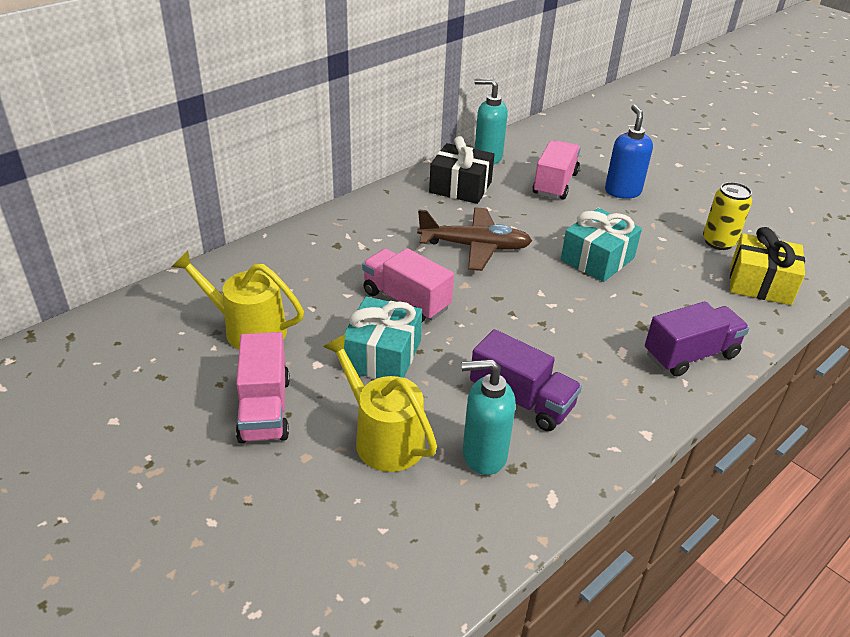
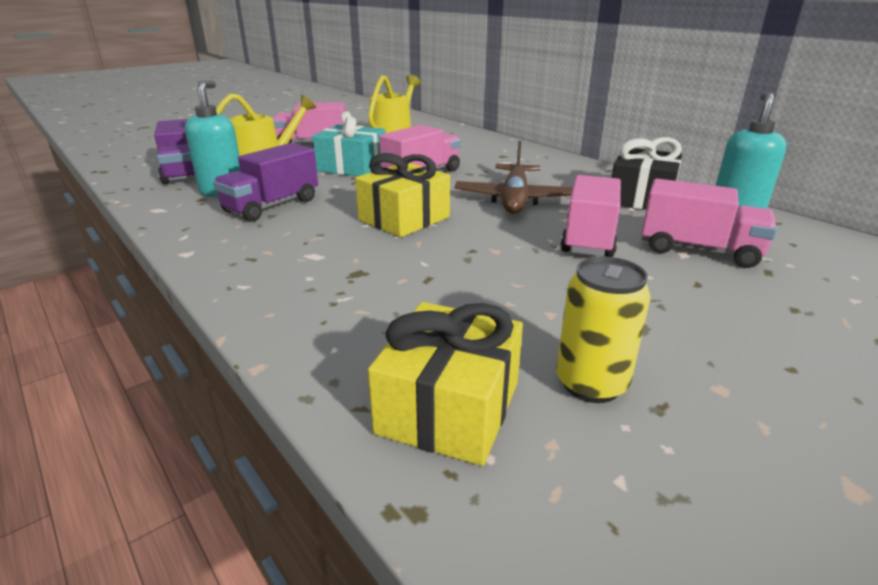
camera: 95 degrees right, 10 degrees down
turquoise gift [561,208,642,282] -> none
blue soap dispenser [605,104,653,199] -> none
purple truck [645,301,749,377] -> purple truck moved to [154,119,196,185]
none -> yellow gift [355,153,450,237]
none -> pink truck [561,175,621,257]

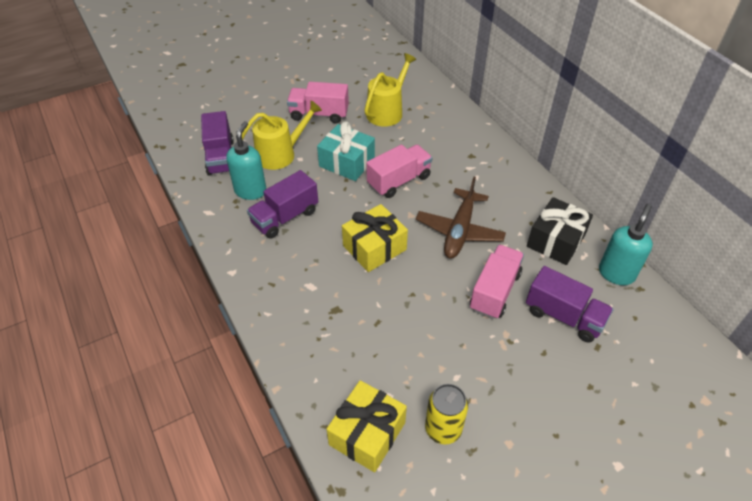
camera: 10 degrees right, 20 degrees up
pink truck [641,179,777,268] -> purple truck [526,266,614,343]

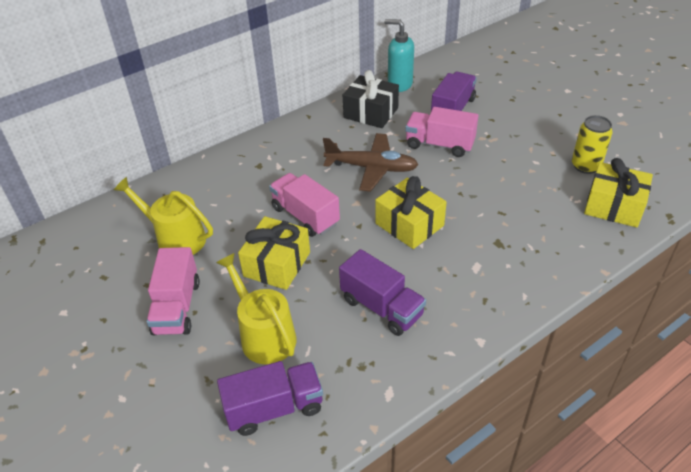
camera: 95 degrees left, 5 degrees down
turquoise soap dispenser [226,121,266,200] -> none
turquoise gift [317,121,375,181] -> yellow gift [238,216,310,290]

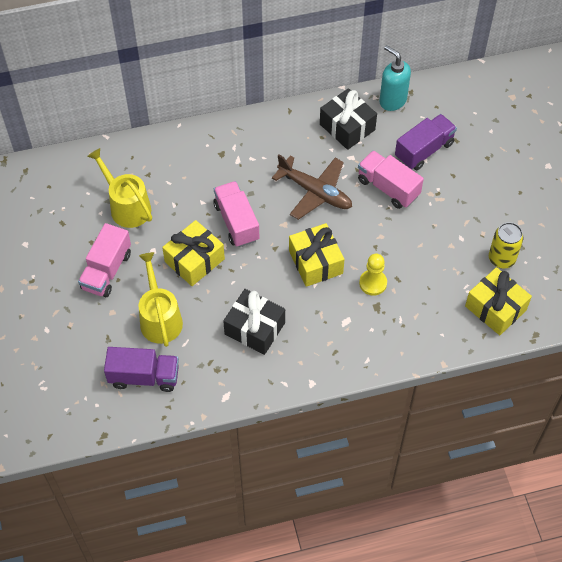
camera: 20 degrees right, 15 degrees up
purple truck [339,249,426,336] -> black gift [223,289,285,355]
none -> yellow pawn [359,254,387,296]

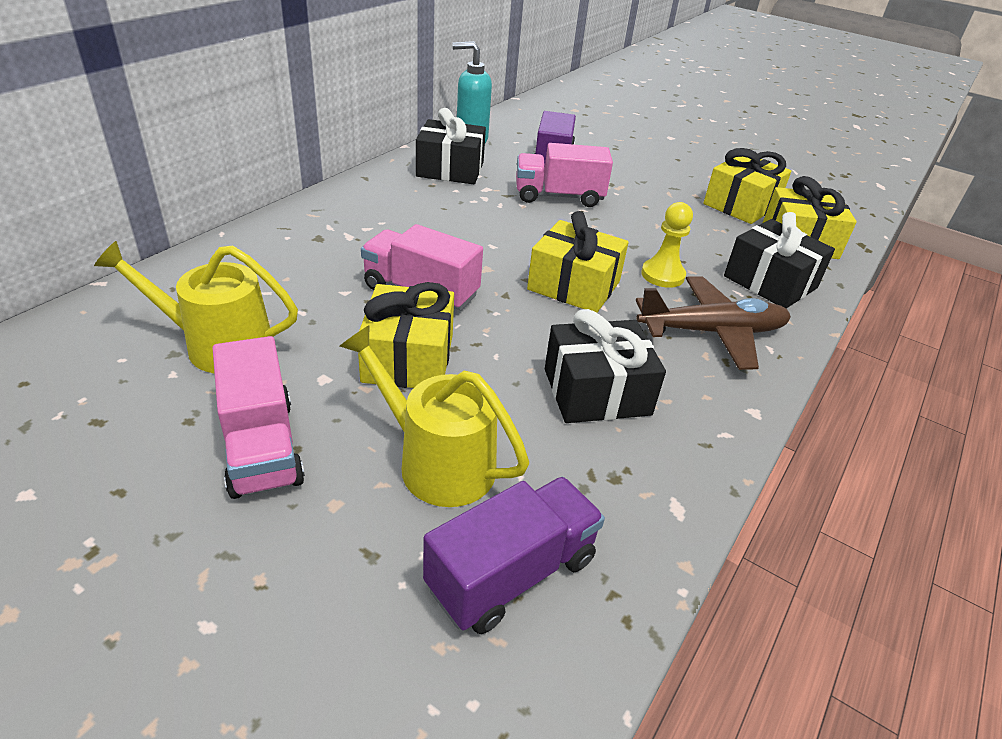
camera: 45 degrees left, 20 degrees down
brown plane [272,155,352,220] -> brown plane moved to [636,276,791,370]
yellow can [489,222,524,269] -> yellow gift [703,148,791,224]
none -> black gift [724,212,835,309]

